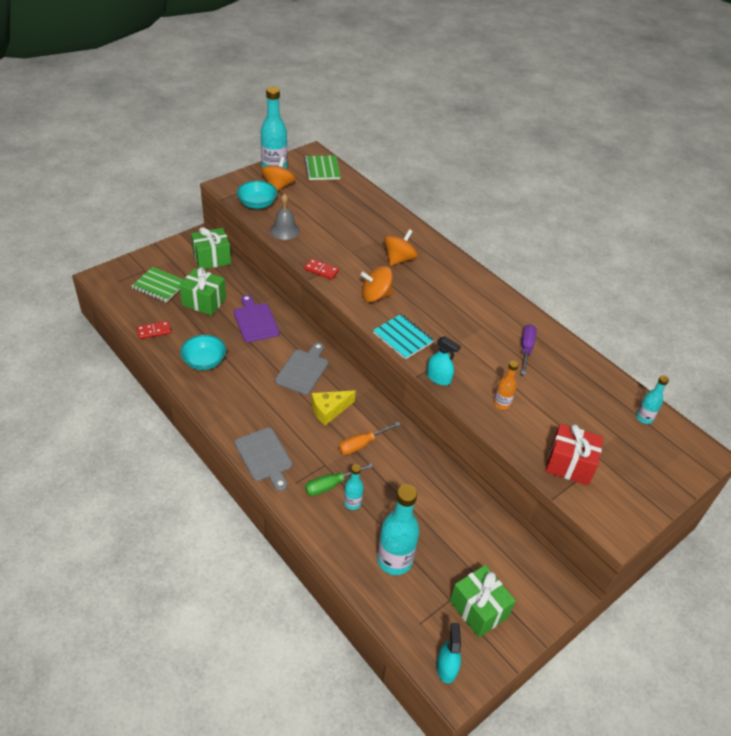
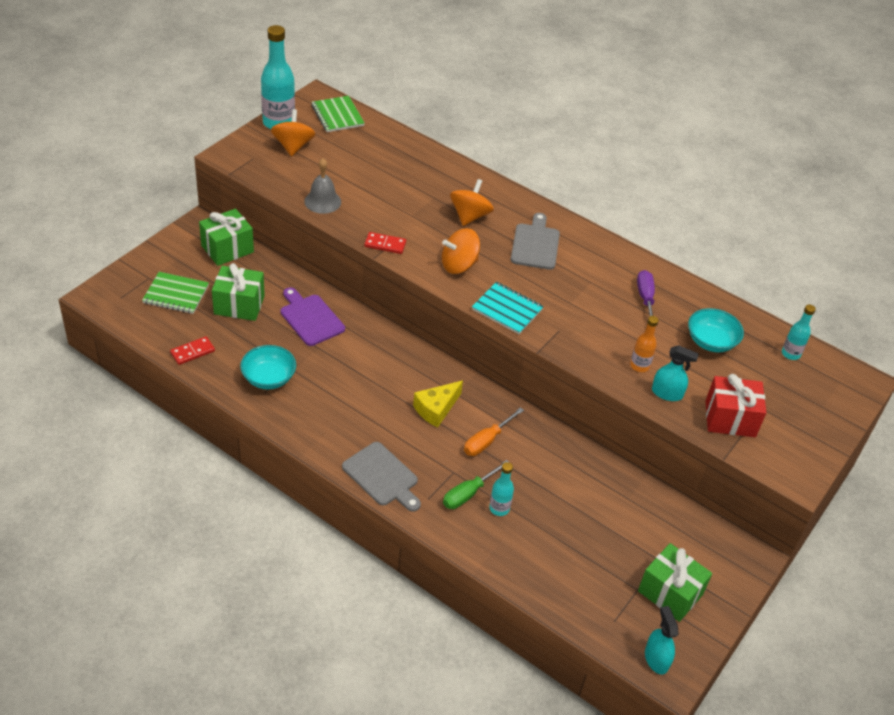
camera: 15 degrees left, 0 degrees up
turquoise bowl [237,181,277,209] -> turquoise bowl moved to [688,308,744,352]
grey cutting board [275,342,328,395] -> grey cutting board moved to [511,213,560,270]
turquoise bottle [377,484,420,575] -> none
turquoise spray bottle [427,336,461,385] -> turquoise spray bottle moved to [652,345,699,401]

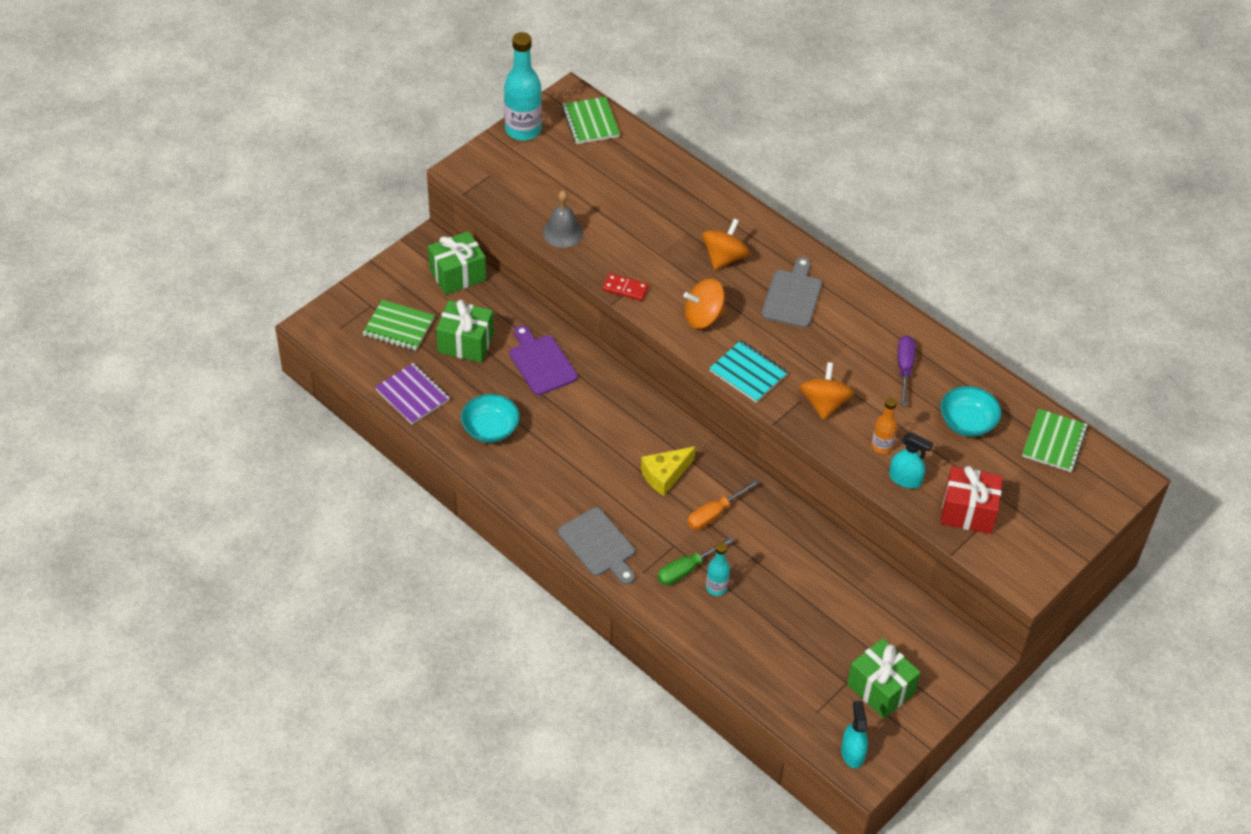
camera: 10 degrees right, 5 degrees up
red domino [170,336,215,365] -> purple notebook [375,363,450,424]
orange spinning top [271,109,316,156] -> orange spinning top moved to [800,362,854,420]
turquoise bottle [782,305,816,360] -> green notebook [1022,409,1088,472]

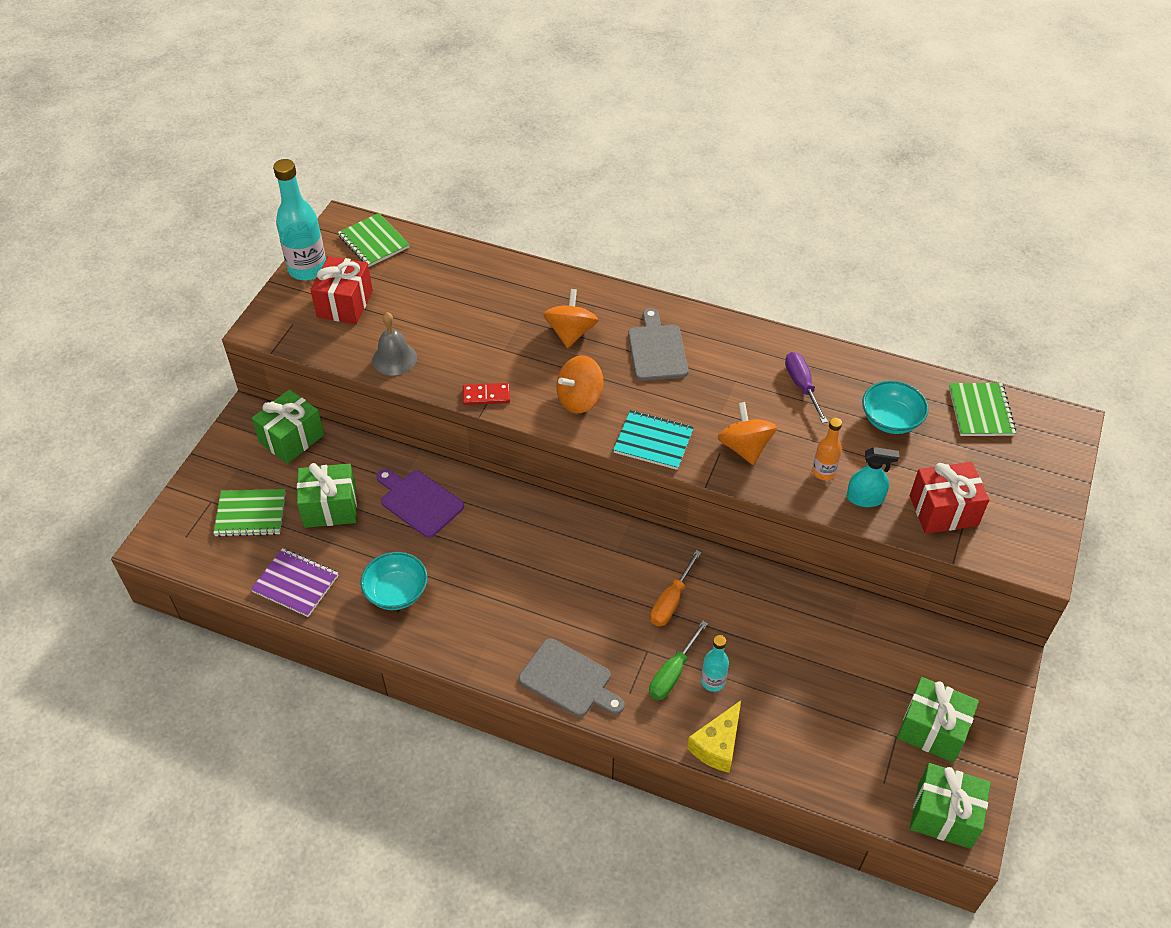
camera: 20 degrees left, 0 degrees up
yellow cheese [641,446,696,496] -> yellow cheese moved to [687,700,741,773]
turquoise spray bottle [841,701,868,768] -> green gift [910,763,991,849]
none -> red gift [310,256,373,324]

